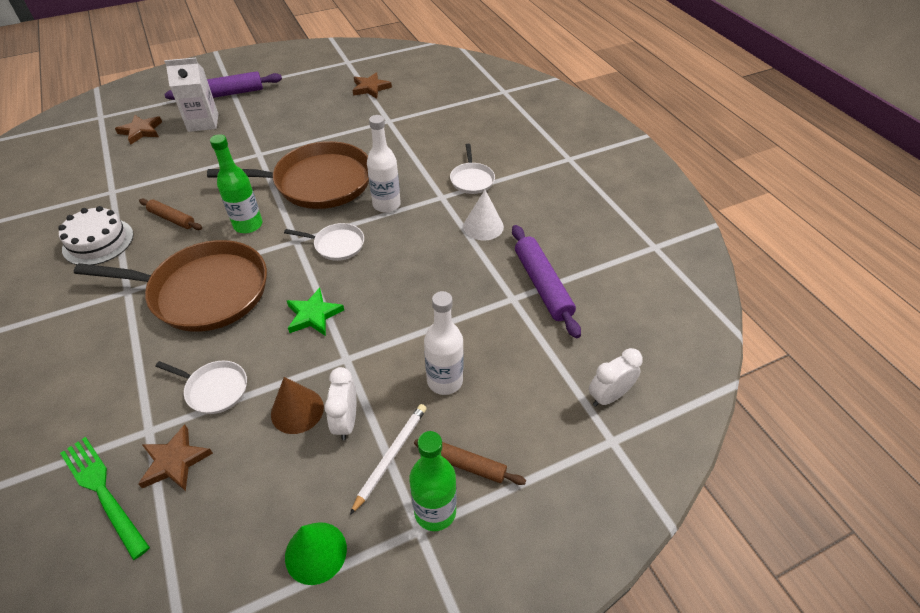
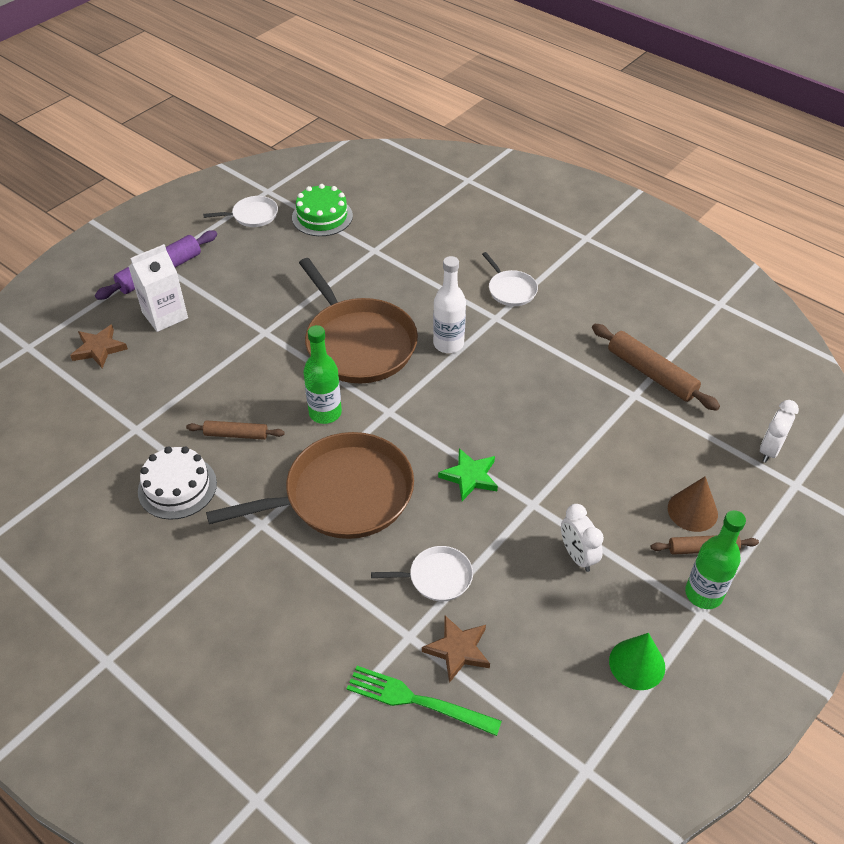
camera: 25 degrees left, 0 degrees up
brown pan [207,141,369,209] -> brown pan turned 90 degrees clockwise [299,258,418,383]
brown cone [271,377,324,434] -> brown cone moved to [668,476,718,532]
white pan [284,223,364,261] -> white pan moved to [203,196,278,227]
white pencil [350,404,427,515] -> none
brown star [353,72,392,99] -> green cake [292,184,353,236]
white bottle [424,291,464,395] -> none
white cone [463,190,504,240] -> none
purple rolling pin [512,225,581,338] -> brown rolling pin [592,324,720,411]

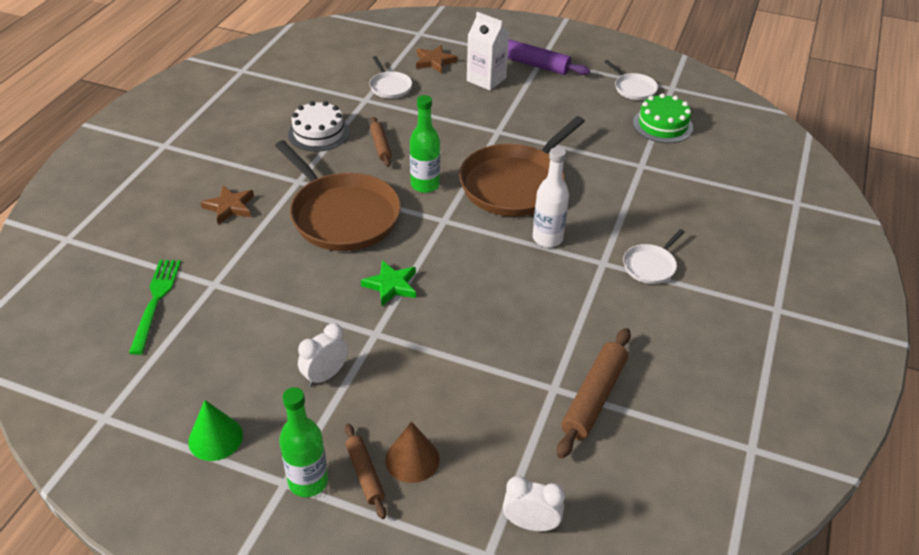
camera: 70 degrees right, 5 degrees down
white pan [371,546,473,601] -> white pan moved to [369,56,412,98]
brown star [422,616,490,683] -> brown star moved to [200,185,254,225]

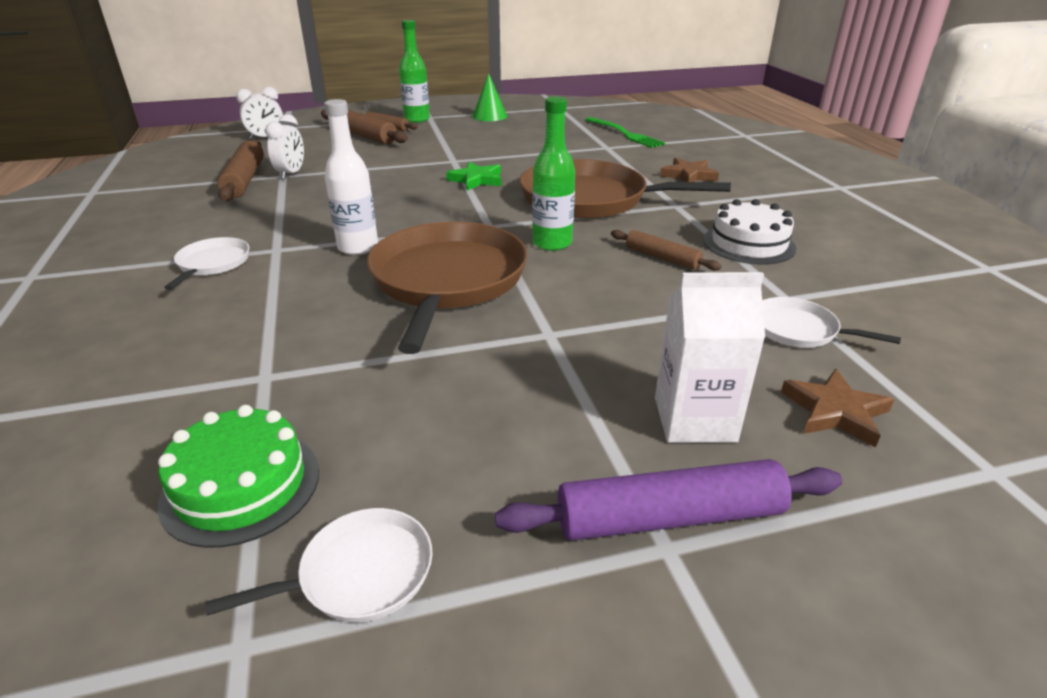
camera: 145 degrees right, 10 degrees down
white clock [298,323,348,386] -> white clock moved to [265,114,304,180]
brown cone [385,422,440,483] -> brown rolling pin [321,109,408,144]
white pan [604,60,658,100] -> white pan turned 135 degrees clockwise [205,508,432,622]

